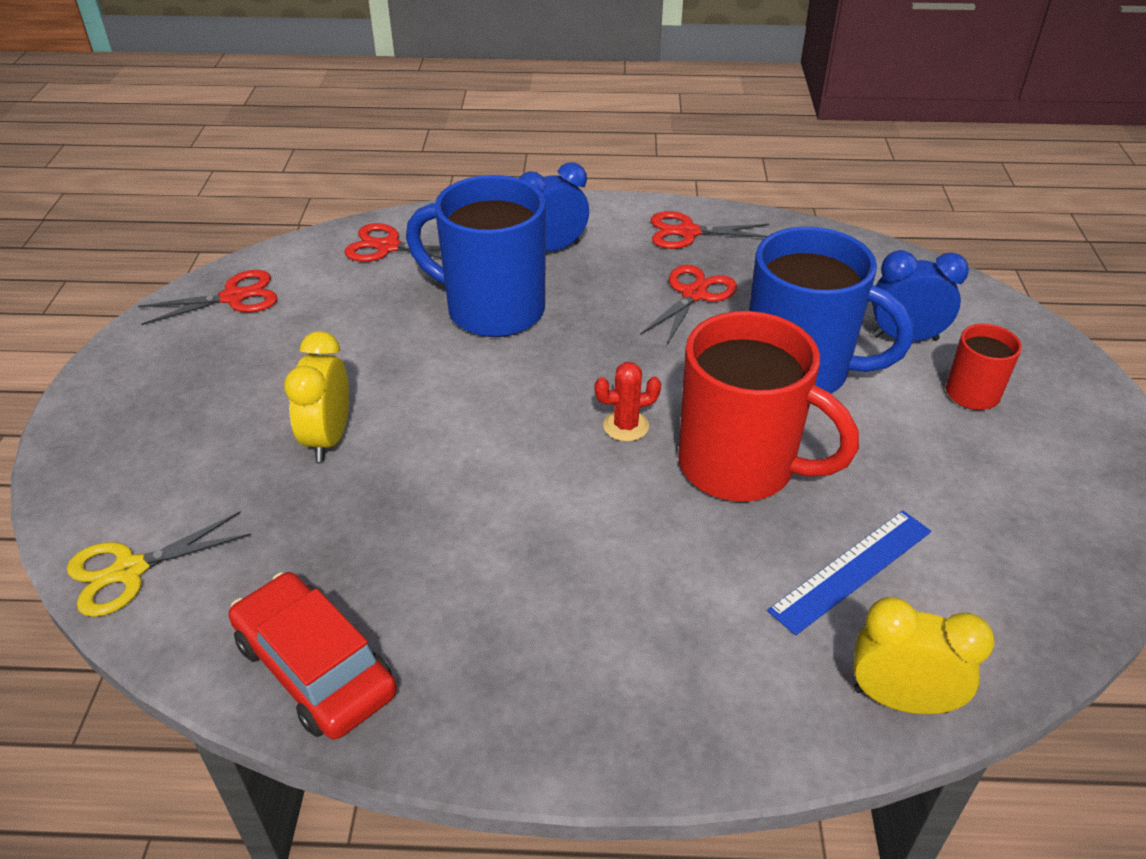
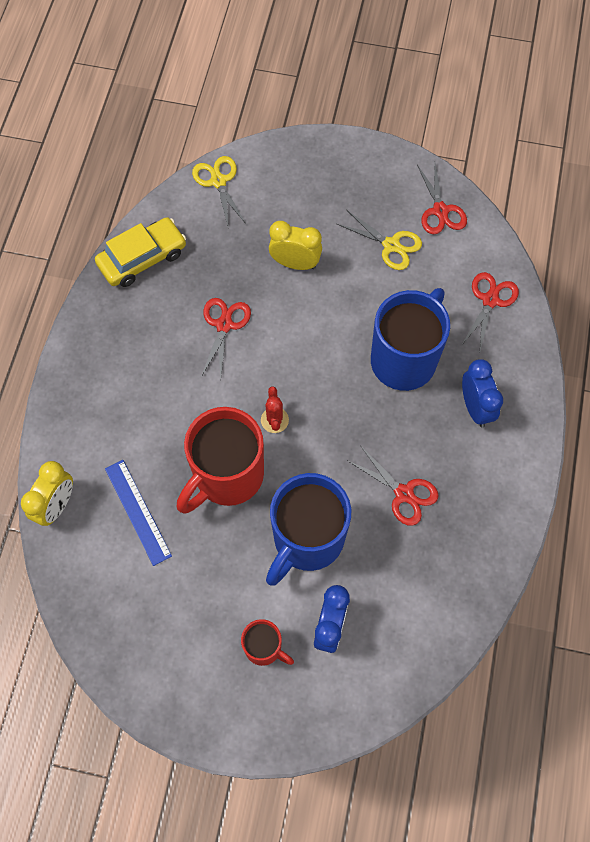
camera: 100 degrees right, 25 degrees up
red car [229,572,397,739] -> yellow car [95,217,186,287]
red scissors [651,211,769,249] -> red scissors moved to [201,298,251,379]
none -> yellow scissors [337,210,422,270]

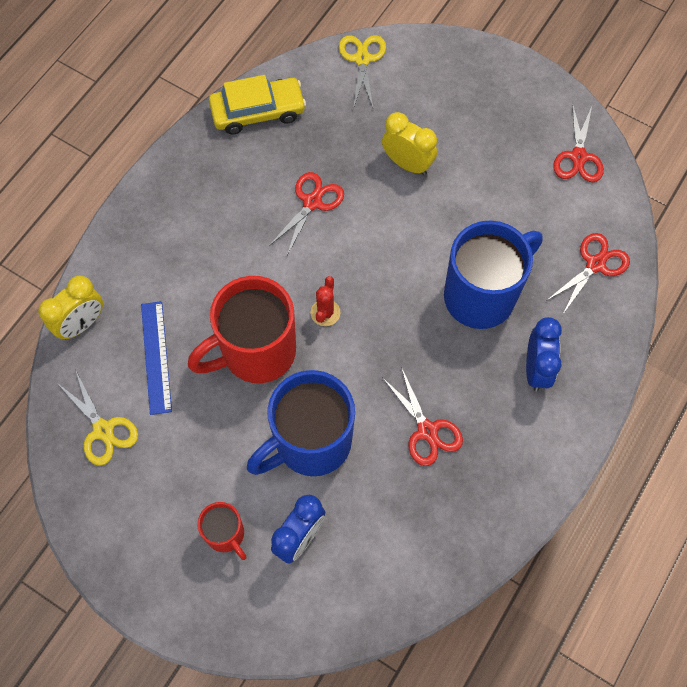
camera: 20 degrees right, 0 degrees up
yellow scissors [337,210,422,270] -> yellow scissors moved to [57,371,138,466]

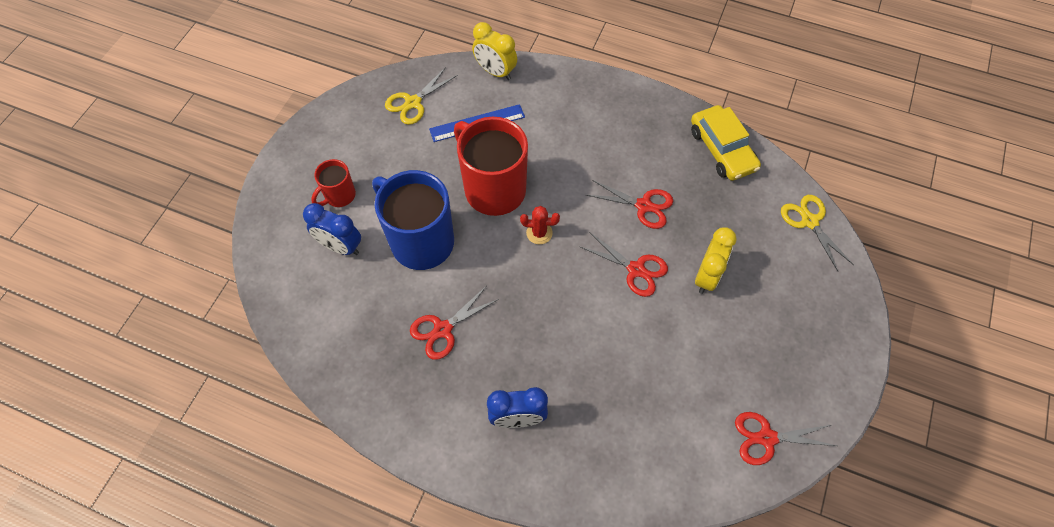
camera: 80 degrees right, 5 degrees down
yellow scissors [339,35,386,109] -> yellow scissors turned 105 degrees counterclockwise [781,195,854,271]
blue mug [444,220,543,329] -> none
red scissors [546,233,630,314] -> red scissors moved to [579,232,668,297]

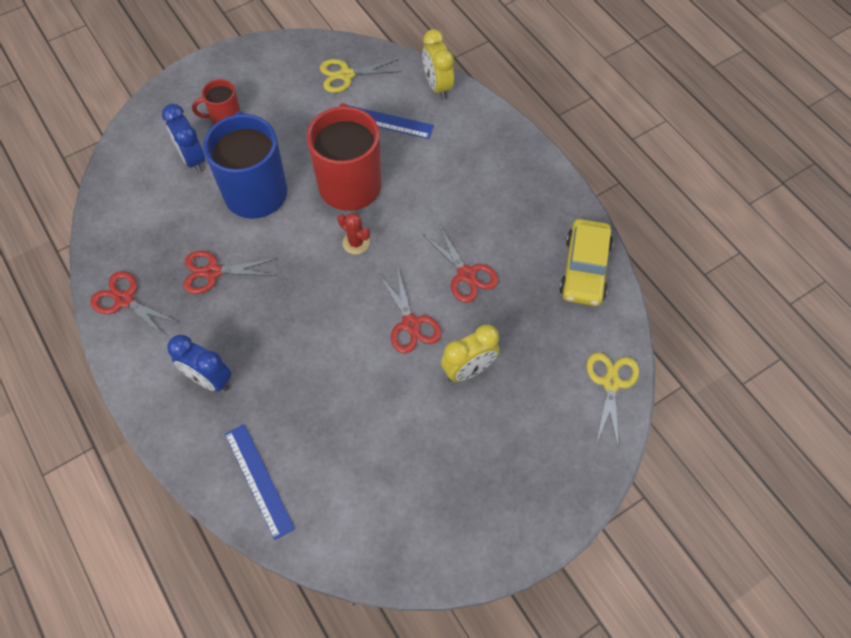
camera: 35 degrees right, 0 degrees up
red scissors [735,412,837,465] -> red scissors moved to [90,271,179,337]
none -> blue ruler [225,424,295,540]

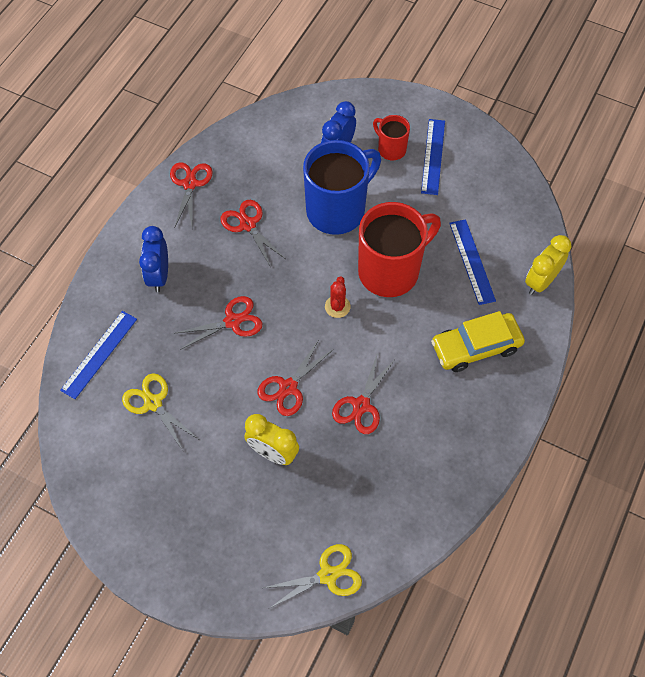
camera: 60 degrees right, 0 degrees up
yellow scissors [320,59,402,93] -> yellow scissors moved to [122,373,198,451]
yellow car [559,219,613,306] -> yellow car moved to [431,311,525,372]
none -> red scissors [174,296,263,350]
none -> blue ruler [421,119,445,195]

